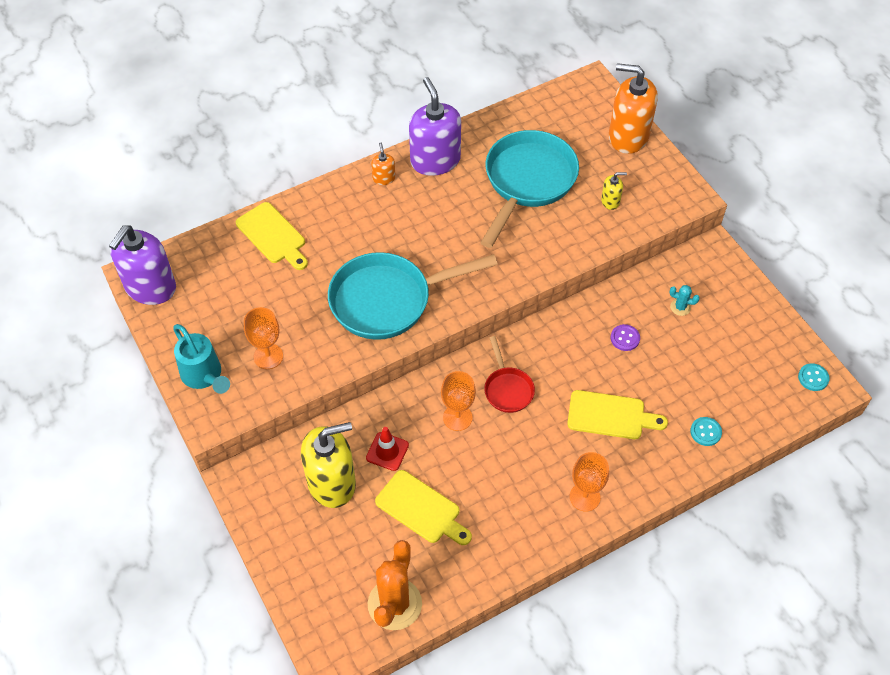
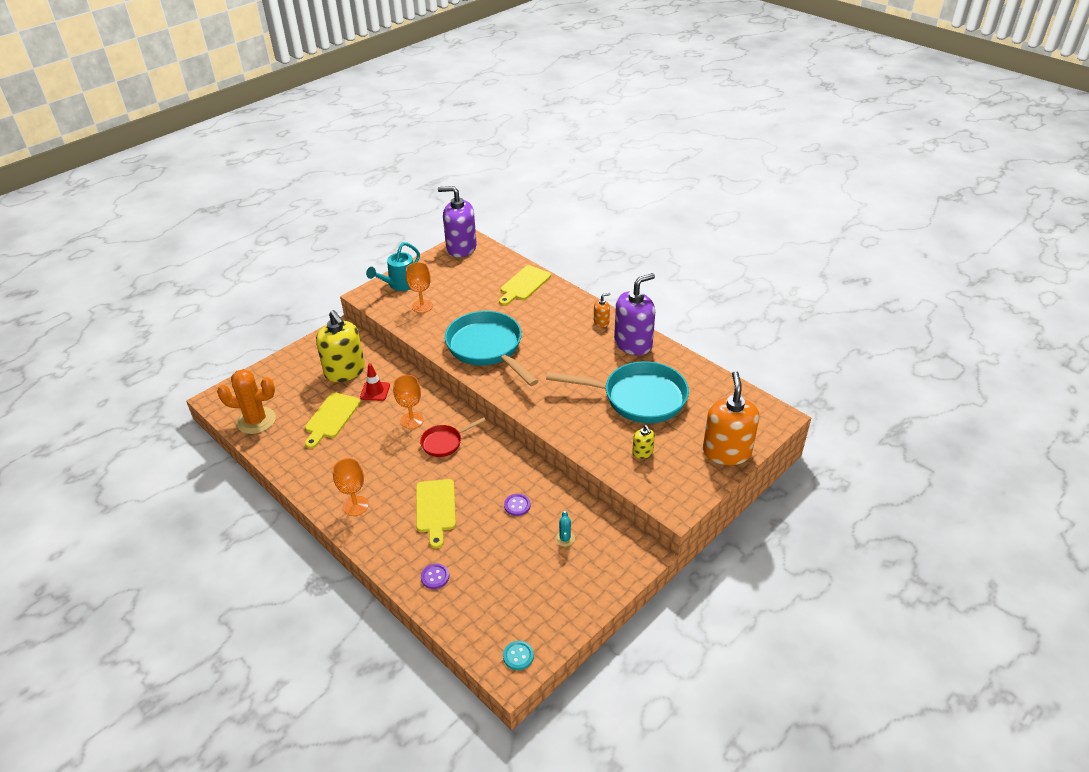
camera: 75 degrees right, 15 degrees down
turquoise button [690,417,722,446] -> purple button [421,564,449,589]

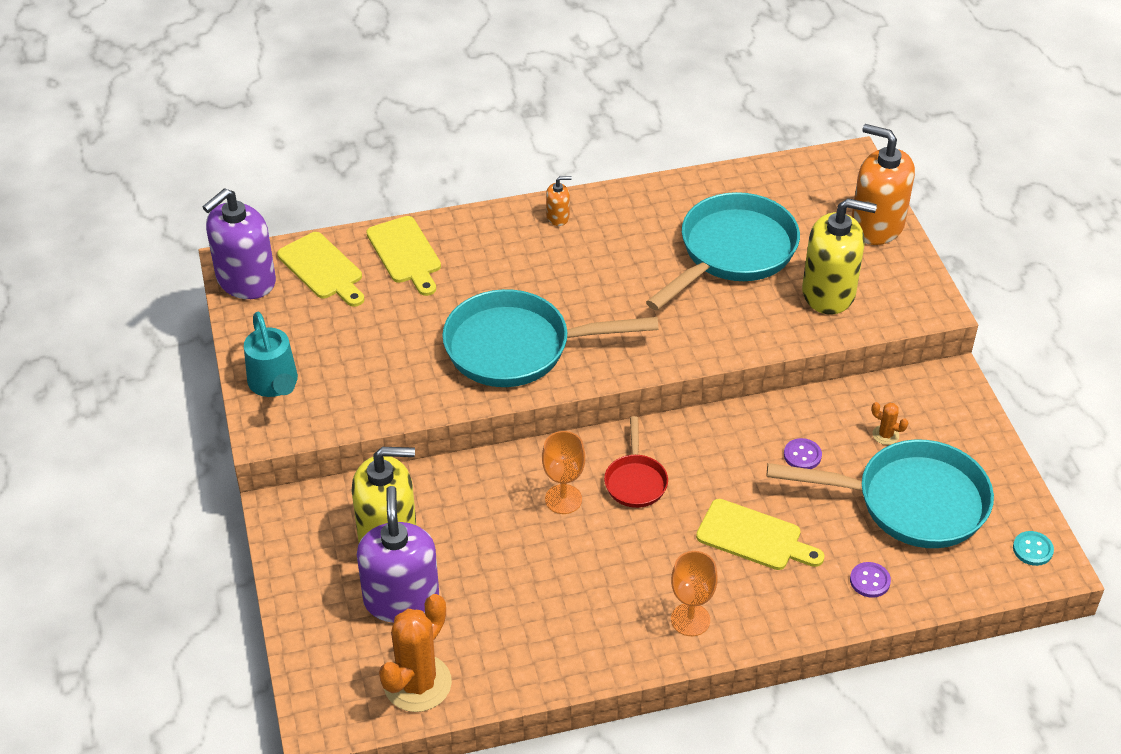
camera: 60 degrees left, 5 degrees up
yellow cutting board [305,392,361,449] -> yellow cutting board moved to [277,232,364,307]
red traffic cone [360,363,390,401] -> none
orange goblet [406,262,433,313] -> none
turquoise cactus [555,511,575,547] -> orange cactus [871,402,908,445]
orange soap dispenser [594,293,611,327] -> orange soap dispenser turned 75 degrees clockwise [546,176,572,226]
purple soap dispenser [614,273,655,355] -> purple soap dispenser moved to [357,486,439,623]
yellow soap dispenser [632,425,655,459] -> yellow soap dispenser [802,198,877,314], size x2.25
none -> turquoise pan [767,440,994,548]

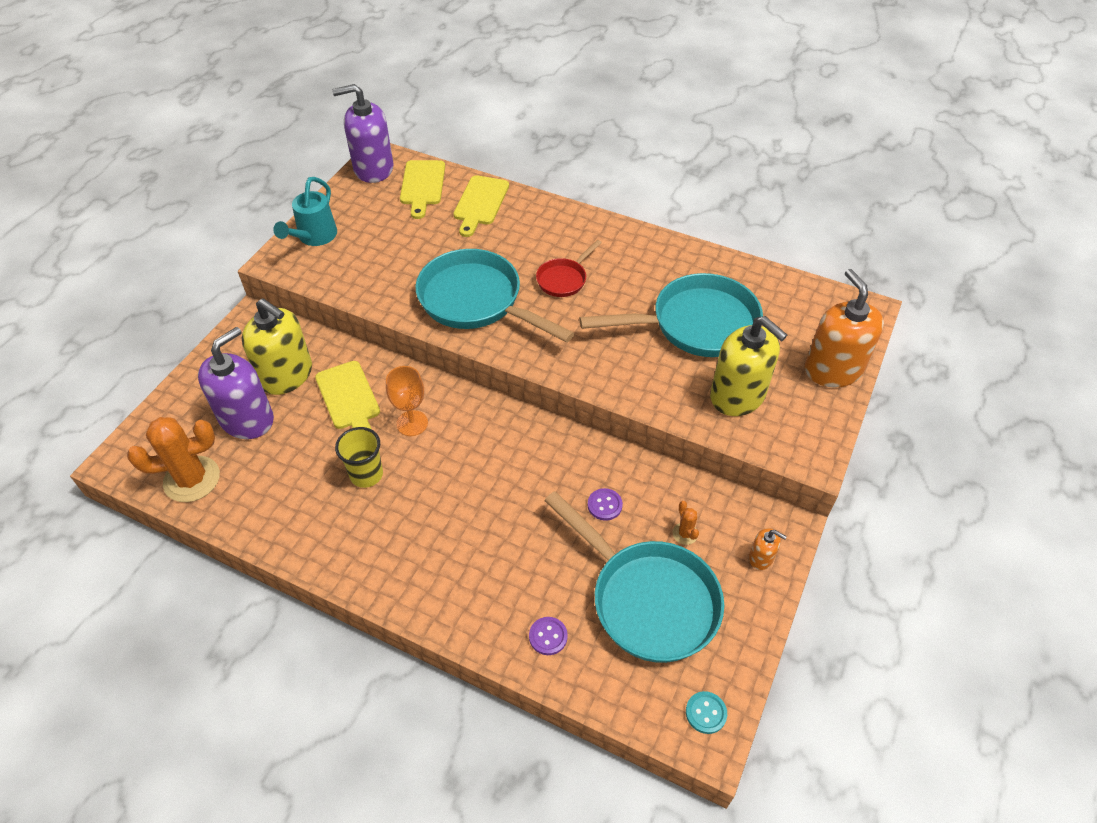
camera: 40 degrees right, 5 degrees up
orange soap dispenser [546,176,572,226] -> orange soap dispenser moved to [749,528,787,570]
red pan [604,416,668,508] -> red pan moved to [536,240,602,297]
orange goblet [671,551,718,636] -> none
yellow cutting board [696,499,825,570] -> yellow cutting board moved to [315,361,380,430]
none -> yellow cup [335,427,383,488]

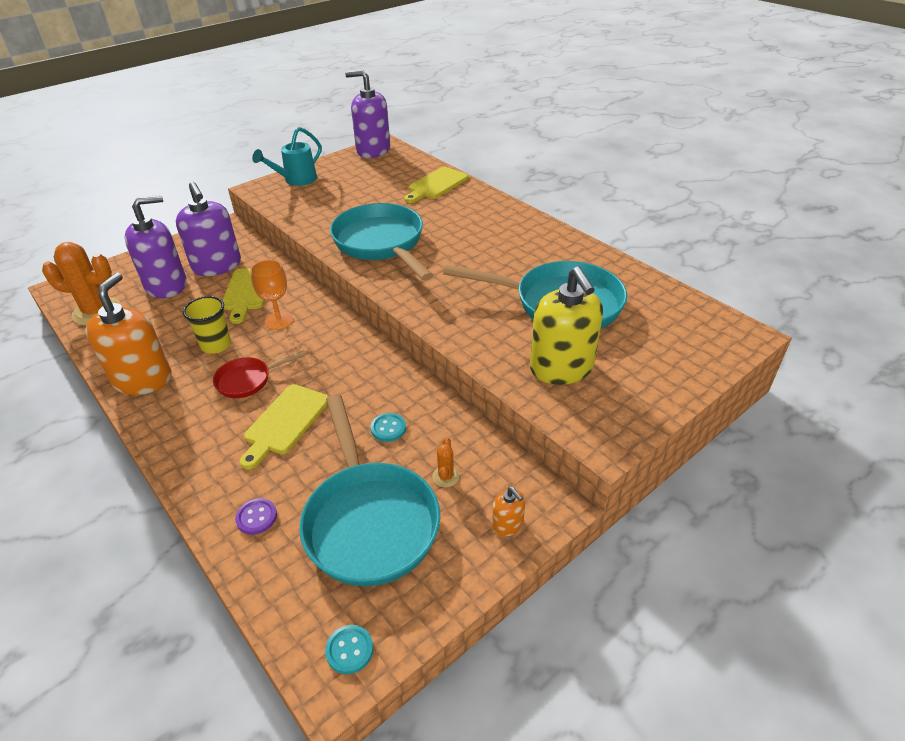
camera: 25 degrees right, 10 degrees down
yellow soap dispenser [242,298,312,395] -> purple soap dispenser [176,182,241,276]
yellow cutting board [400,160,445,219] -> yellow cutting board moved to [240,384,329,470]
red pan [536,240,602,297] -> red pan moved to [213,350,306,398]
purple button [588,488,623,521] -> turquoise button [371,413,406,442]
orange soap dispenser [805,269,884,387] -> orange soap dispenser moved to [85,272,172,395]

